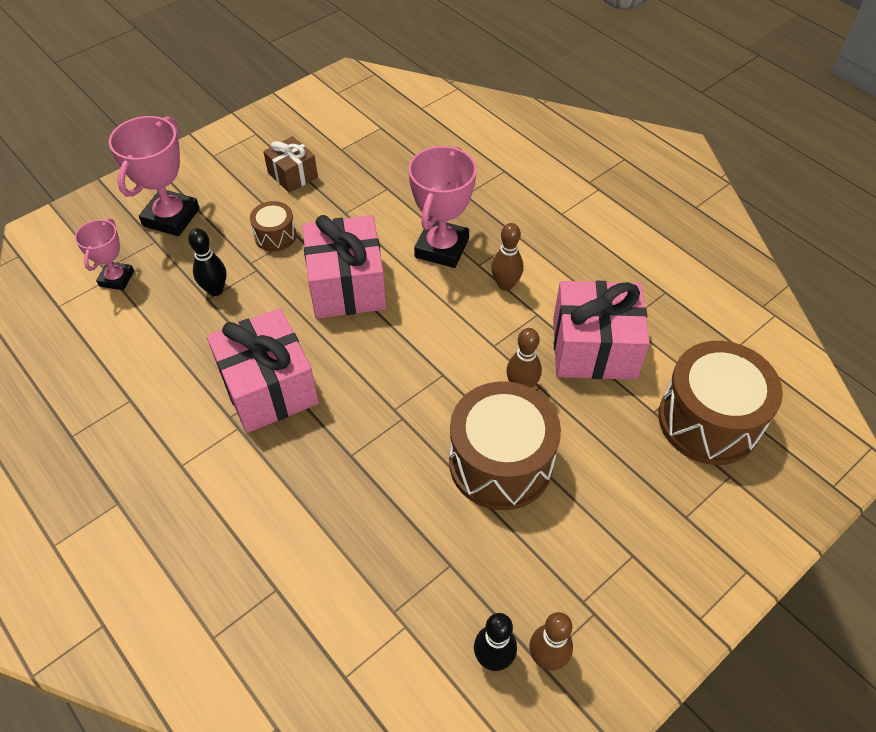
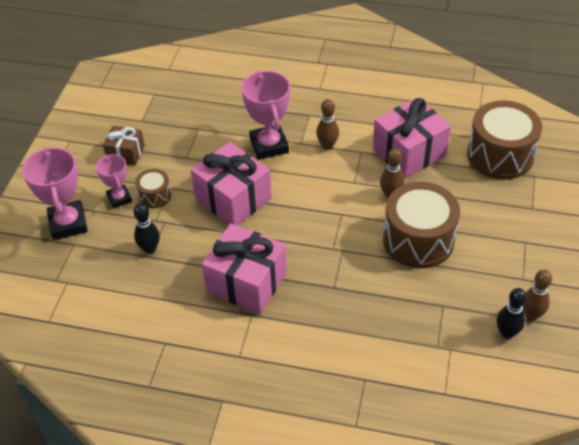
camera: 35 degrees left, 5 degrees down
pink trophy [75,218,134,290] -> pink trophy moved to [96,154,132,209]

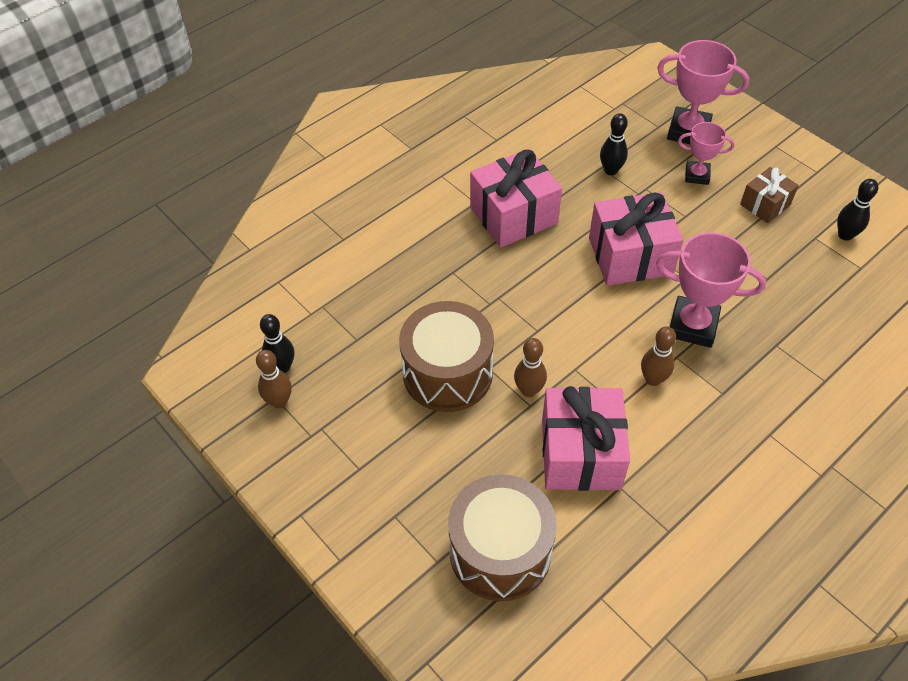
camera: 125 degrees right, 5 degrees up
brown drum [135,169,171,208] -> none
none -> black bowling pin [837,179,878,241]

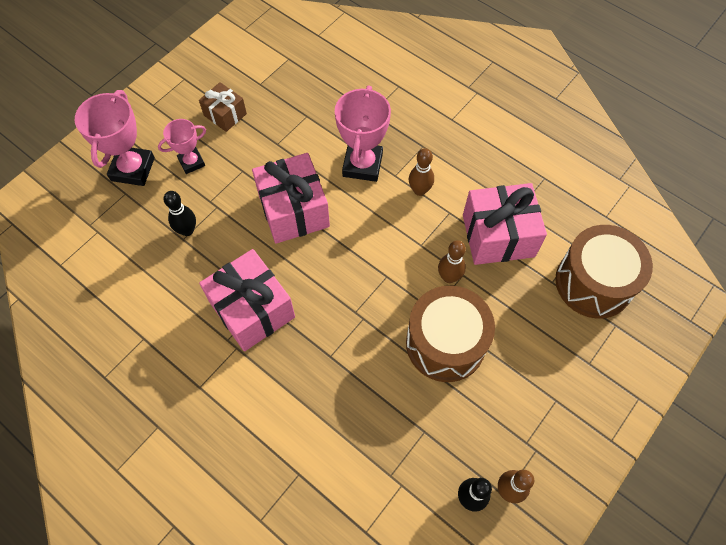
camera: 100 degrees left, 10 degrees up
pink trophy [678,122,735,185] -> pink trophy turned 60 degrees clockwise [158,119,206,174]
black bowling pin [837,179,878,241] -> none

